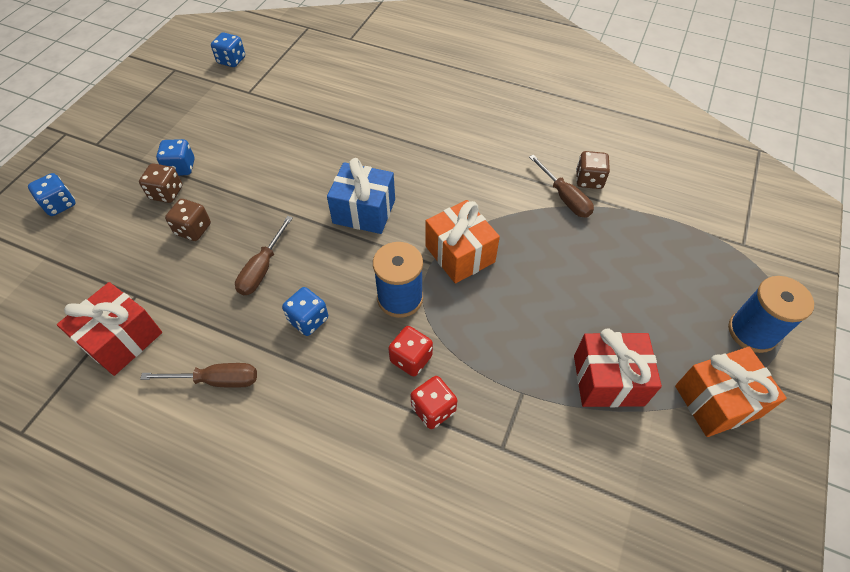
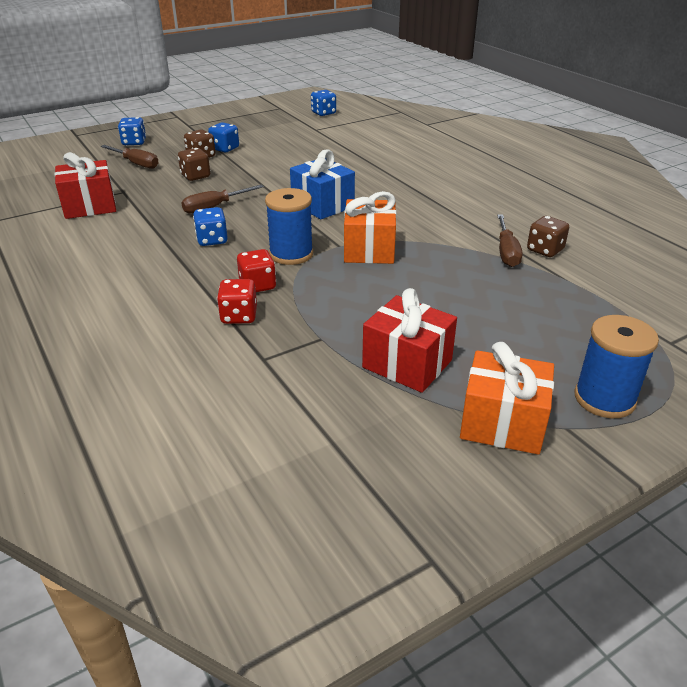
camera: 35 degrees right, 20 degrees down
brown screwdriver [140,363,257,388] -> brown screwdriver moved to [101,145,159,169]

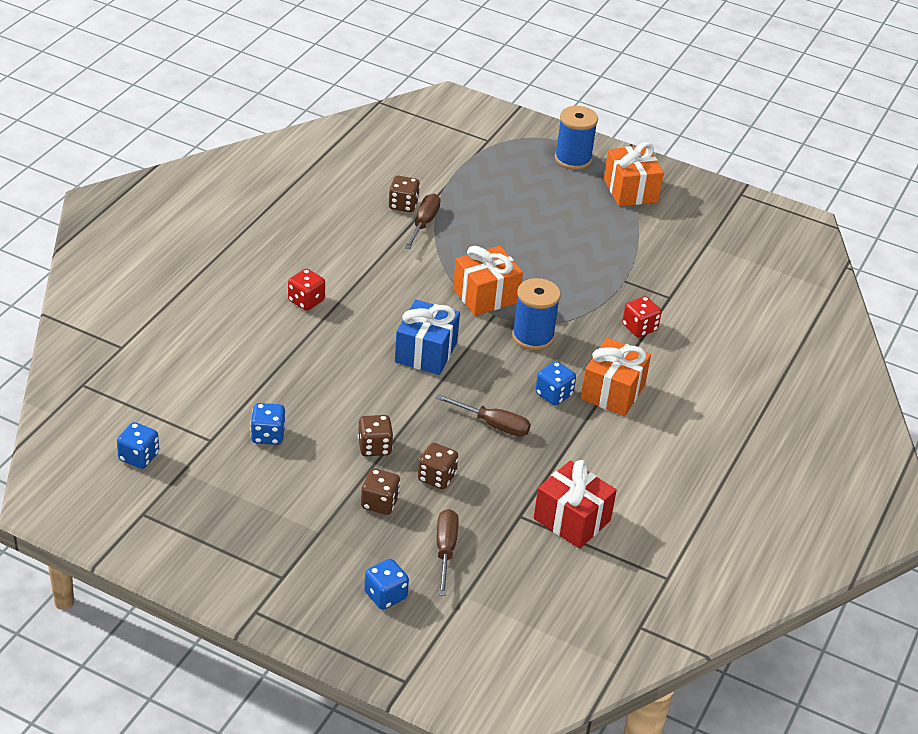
camera: 125 degrees left, 5 degrees up
blue dice [208,122,239,152] -> blue dice moved to [251,403,285,445]
red dice [237,249,276,292] -> red dice moved to [288,269,325,311]
red gift [362,288,457,393] -> none
brown screwdriver [497,214,523,267] -> brown screwdriver turned 45 degrees counterclockwise [405,194,441,249]
none -> brown dice [358,415,393,456]
none -> orange gift [580,338,651,416]

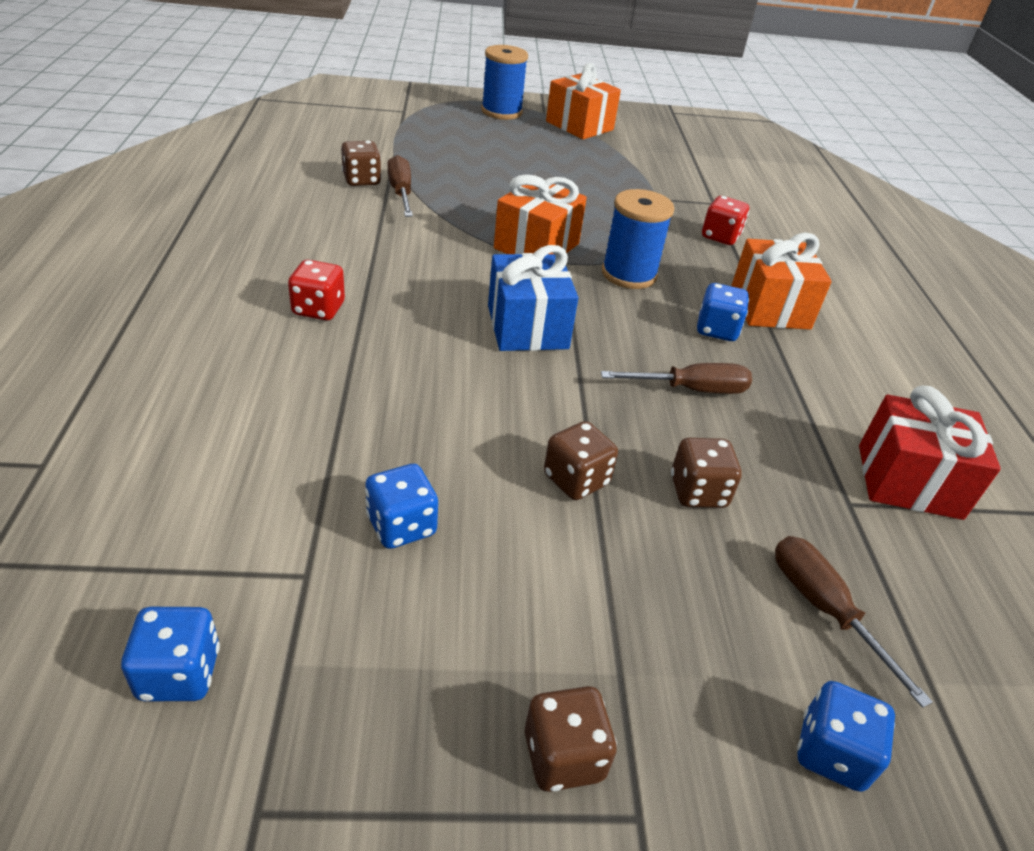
camera: 30 degrees left, 0 degrees up
brown dice [361,468,400,515] -> brown dice moved to [525,686,617,792]

